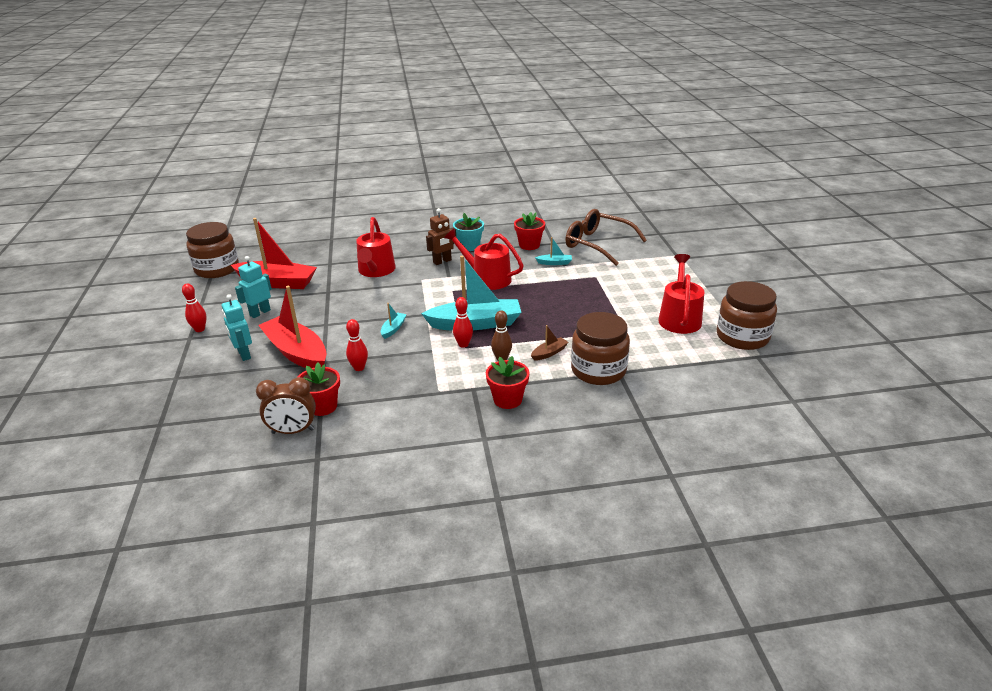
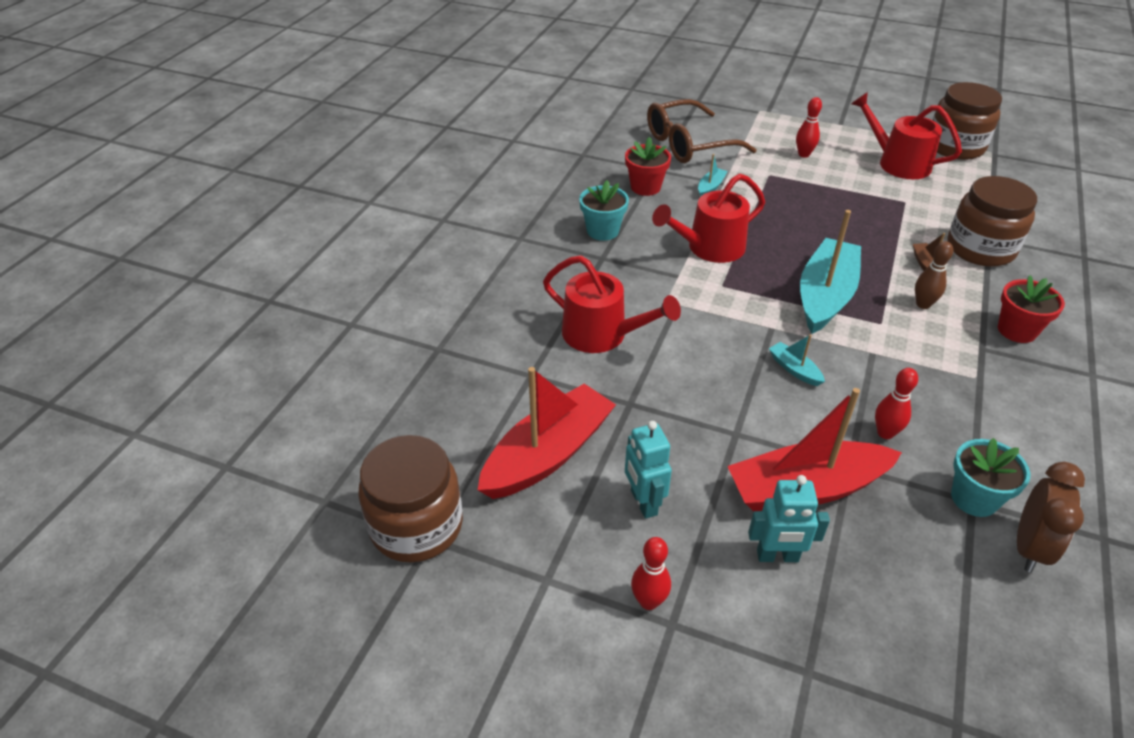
camera: 60 degrees left, 10 degrees up
red flower pot [298,363,340,416] -> turquoise flower pot [951,438,1031,517]
brown robot [426,208,456,265] -> none
red bowling pin [453,297,473,348] -> red bowling pin moved to [796,97,822,158]

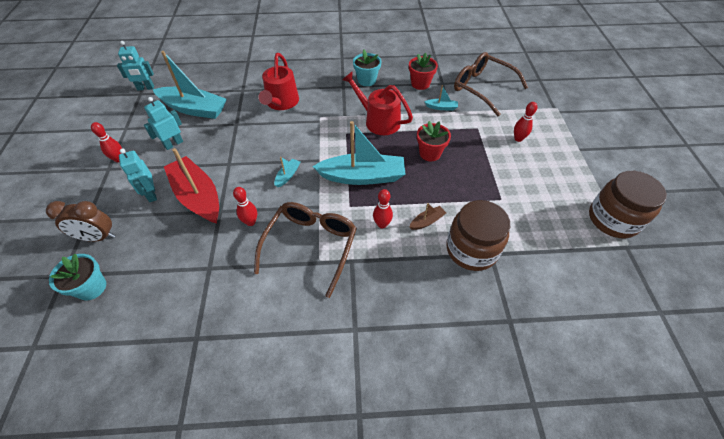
camera: 65 degrees right, 10 degrees up
brown jar [358,435,463,563] -> turquoise robot [117,41,154,91]
red boat [478,367,616,499] -> turquoise boat [153,51,227,119]
red watering can [851,92,962,179] -> none
brown bowling pin [915,241,953,309] -> red bowling pin [373,189,393,228]
turquoise flower pot [951,438,1031,517] -> turquoise flower pot moved to [49,253,106,300]
red flower pot [998,275,1065,343] -> red flower pot moved to [417,121,451,161]
brown clock [1017,462,1085,573] -> brown clock moved to [46,201,115,242]
none -> brown glasses [254,202,357,298]

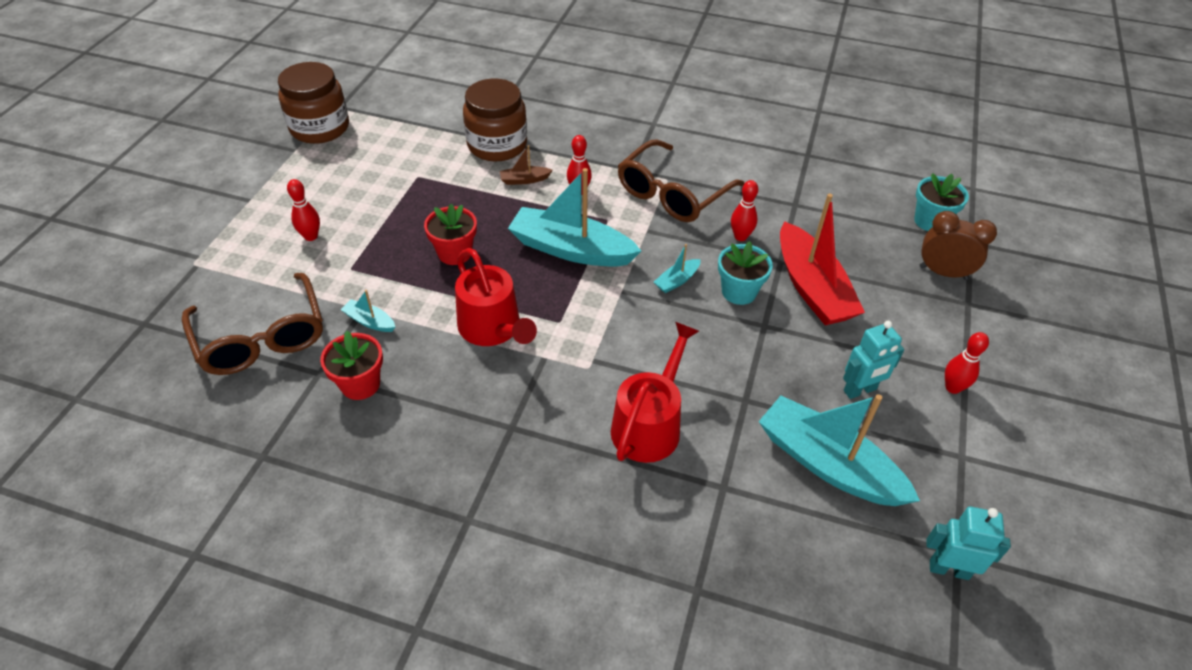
camera: 160 degrees left, 5 degrees down
turquoise robot [119,148,157,202] -> none
turquoise flower pot [353,50,382,86] -> turquoise flower pot moved to [718,241,773,305]

